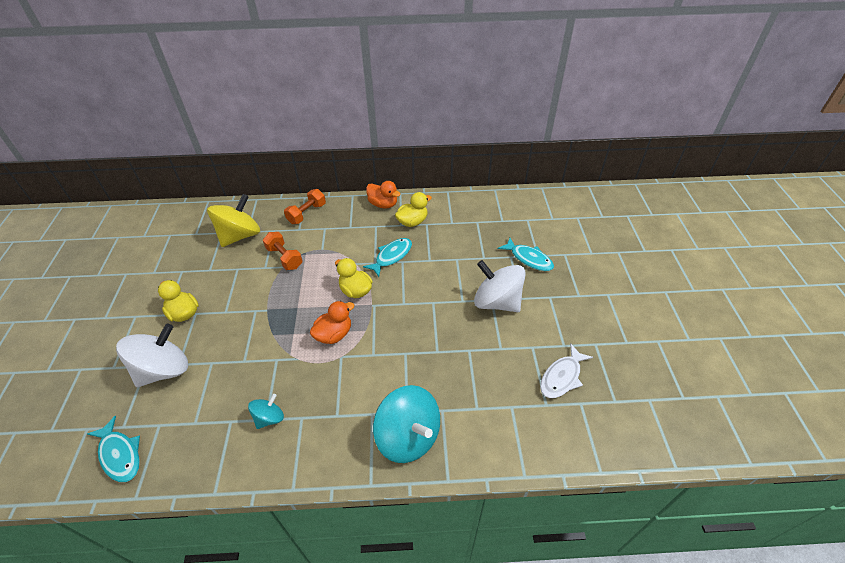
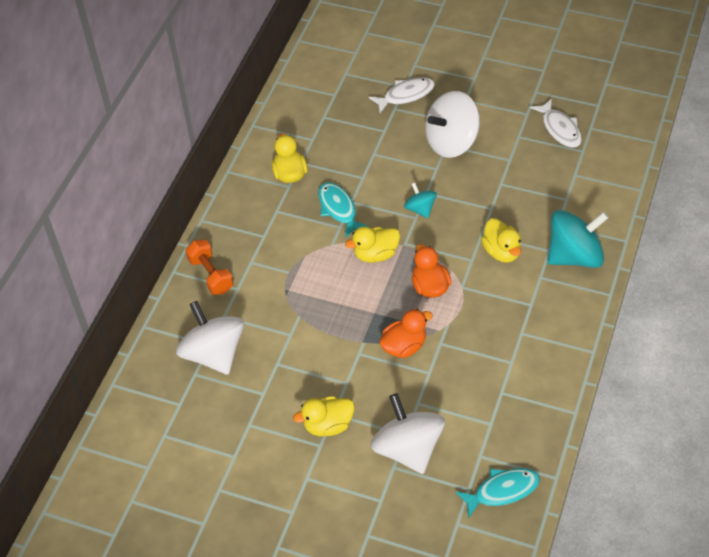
camera: 65 degrees left, 5 degrees up
yellow spinning top [207,194,260,247] -> white spinning top [176,301,244,375]
turquoise spinning top [248,394,284,429] -> turquoise spinning top moved to [404,182,437,218]
orange dumbbell [263,232,303,270] -> none
orange duck [366,181,401,208] -> orange duck moved to [379,309,433,358]
turquoise fish [498,238,554,271] -> white fish [369,77,435,113]
none -> yellow duck [481,218,521,263]

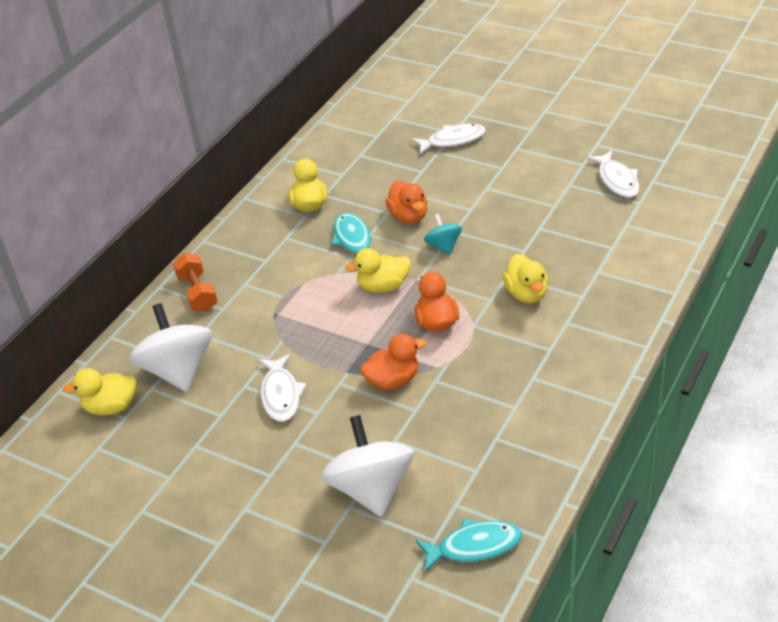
camera: 10 degrees right, 10 degrees down
yellow duck [293,396,355,436] -> yellow duck moved to [63,368,137,416]
white spinning top [425,91,480,158] -> none
turquoise spinning top [548,210,609,268] -> none
none -> white fish [258,354,307,422]
none -> orange duck [385,180,427,224]

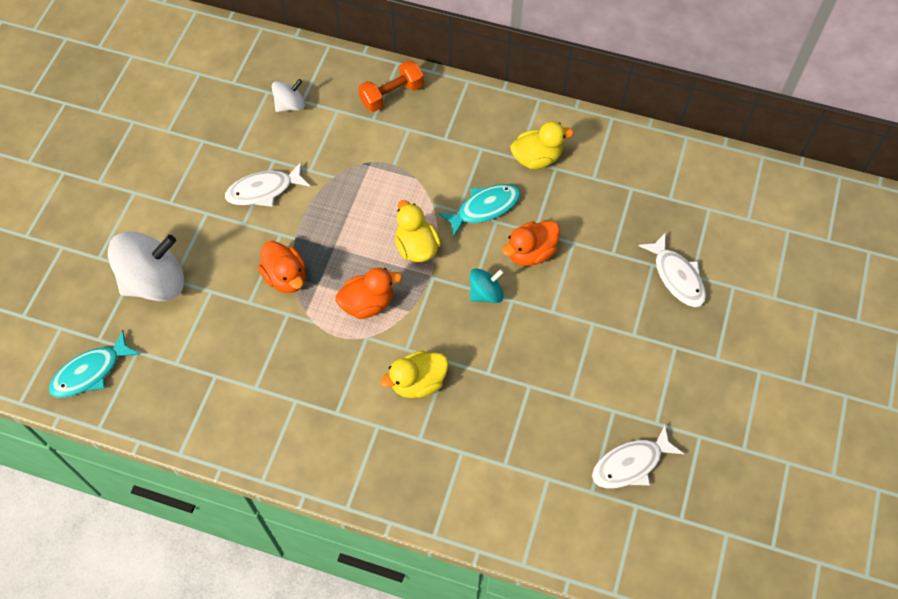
camera: 75 degrees right, 20 degrees up
yellow duck [63,368,137,416] -> none
white spinning top [129,303,212,392] -> white spinning top [272,79,305,112], size x0.51
turquoise fish [416,519,522,572] -> turquoise fish turned 75 degrees clockwise [49,330,140,398]

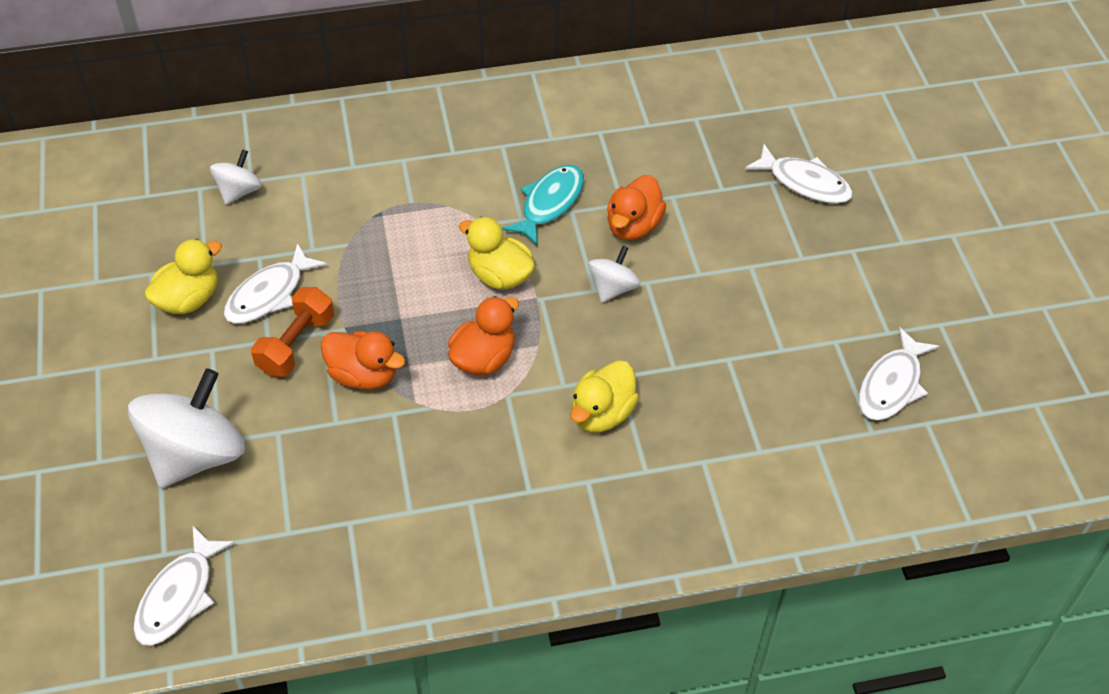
camera: 30 degrees left, 10 degrees down
turquoise fish [49,330,140,398] -> white fish [133,526,235,646]
orange dumbbell [358,60,424,112] -> orange dumbbell moved to [251,287,334,377]
turquoise spinning top [470,268,504,303] -> white spinning top [588,246,640,303]
yellow duck [510,121,574,169] -> yellow duck moved to [144,239,222,314]

